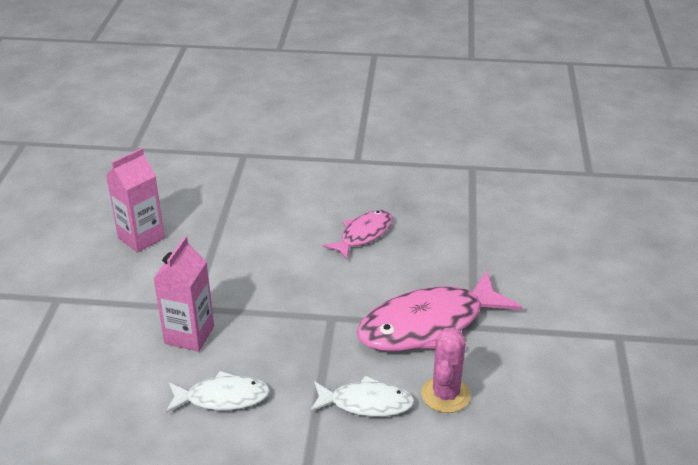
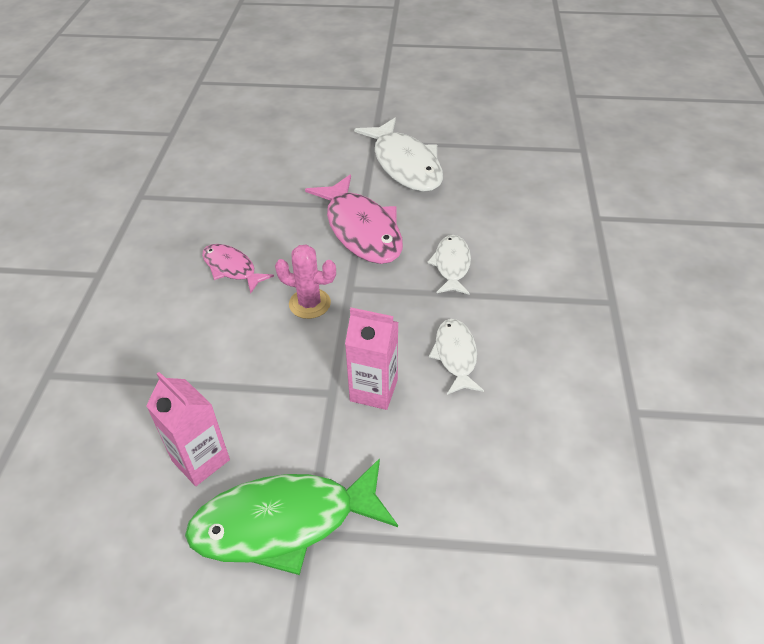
camera: 90 degrees left, 10 degrees up
pink cactus [421,327,471,413] -> pink cactus moved to [275,244,336,319]
none -> green fish [185,458,398,575]
none -> white fish [354,118,443,192]

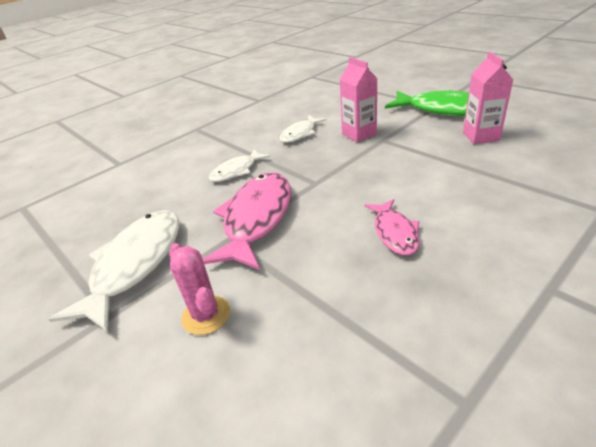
camera: 135 degrees left, 10 degrees down
pink cactus [275,244,336,319] -> pink cactus moved to [169,243,230,335]

